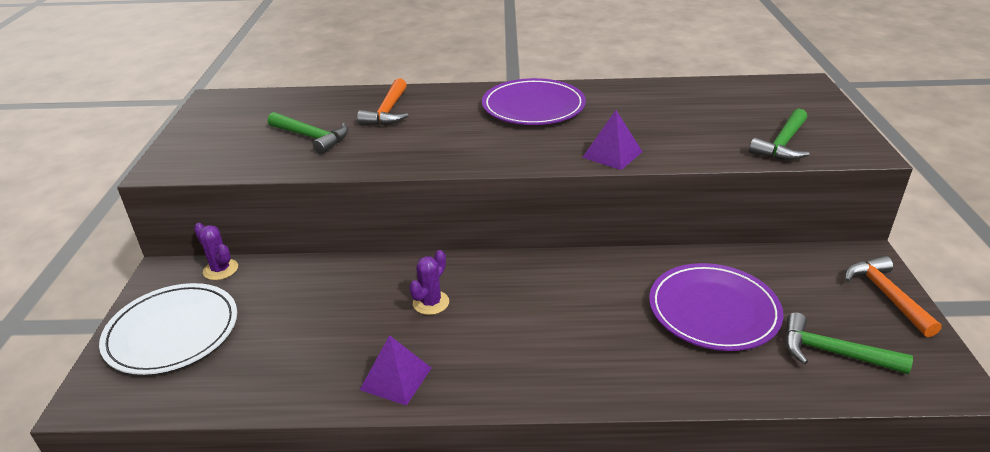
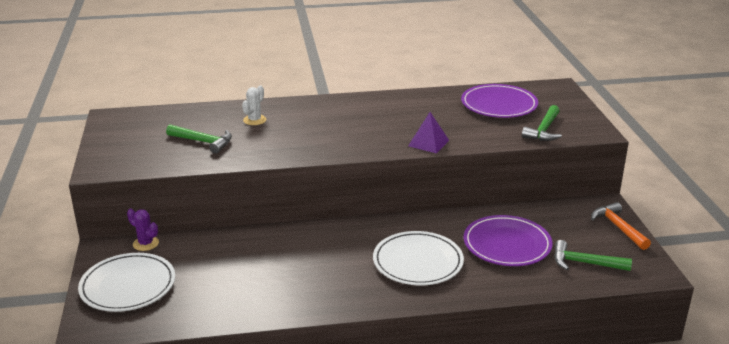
camera: 10 degrees left, 5 degrees down
orange hammer [357,78,409,125] -> white cactus [242,85,266,125]
purple pyramid [360,335,431,406] -> none
purple cactus [409,250,449,315] -> none
purple plate [482,78,586,125] -> purple plate moved to [461,84,538,118]
none -> white plate [373,231,464,285]

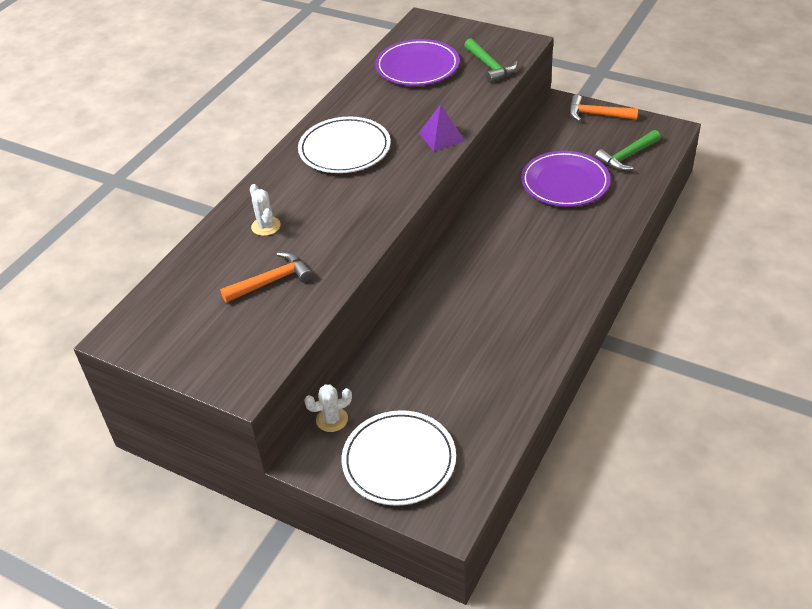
camera: 50 degrees left, 15 degrees up
purple cactus [127,209,159,251] -> white cactus [304,385,352,432]
green hammer [166,124,232,154] -> orange hammer [220,252,313,303]
white plate [373,231,464,285] -> white plate moved to [298,117,391,173]

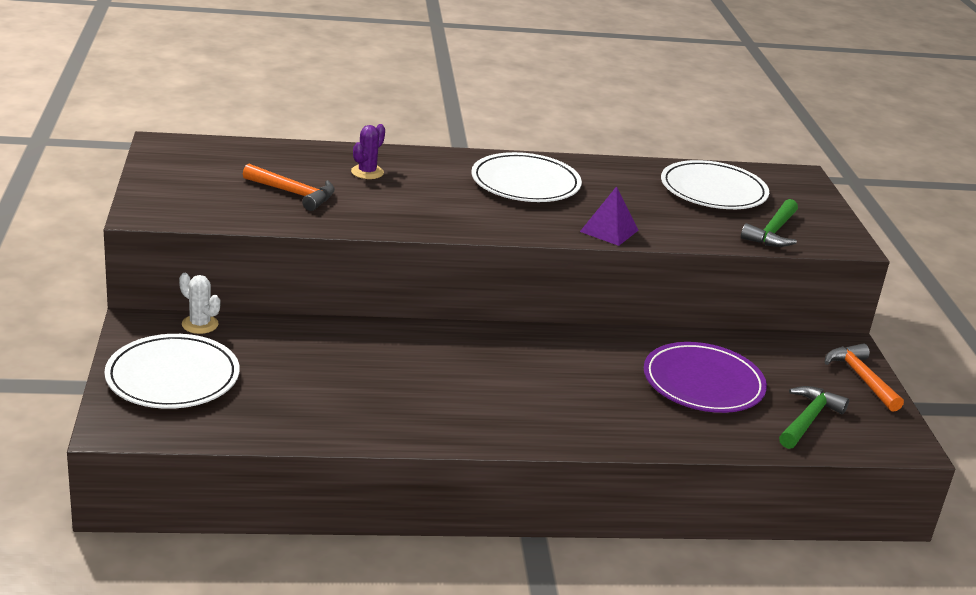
camera: 50 degrees right, 15 degrees down
white cactus [250,184,281,236] -> purple cactus [351,124,385,179]
purple plate [375,39,460,86] -> white plate [661,160,769,209]
green hammer [595,130,661,171] -> green hammer turned 105 degrees clockwise [779,386,849,449]

